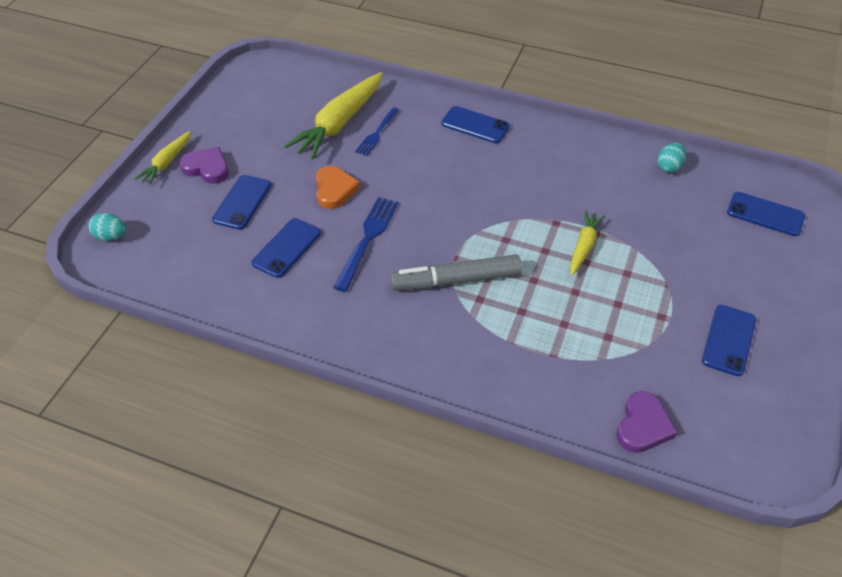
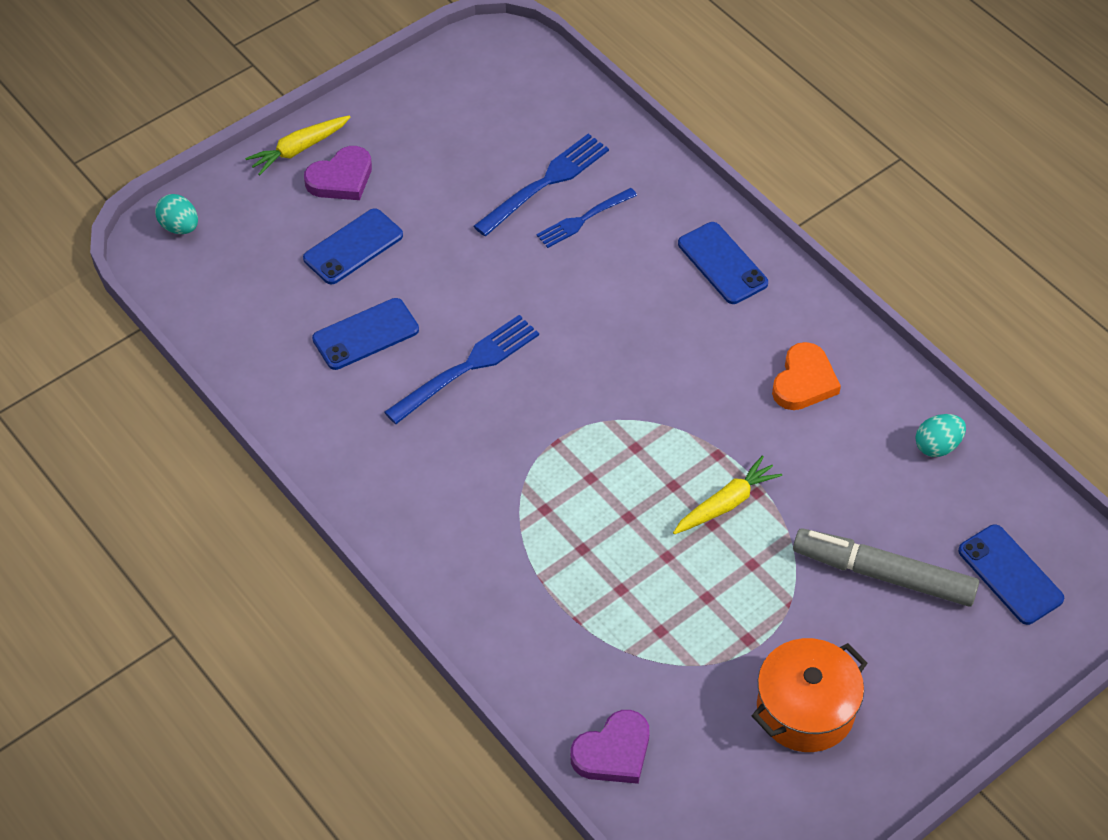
camera: 30 degrees right, 5 degrees up
purple heart [179,147,229,184] -> purple heart turned 90 degrees clockwise [304,146,372,200]
yellow carrot [284,72,383,159] -> blue fork [473,134,609,236]
orange heart [316,166,360,209] -> orange heart moved to [772,342,841,410]
grey marker [390,254,522,290] -> grey marker moved to [793,528,979,607]
blue phone [702,305,756,376] -> orange pot [752,638,867,752]

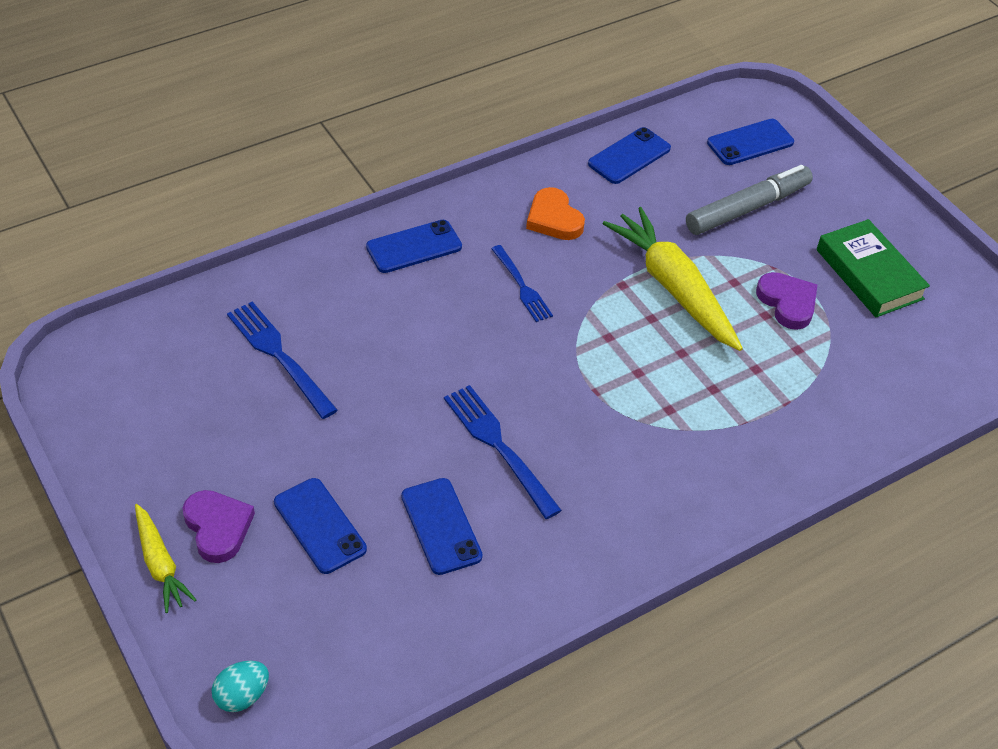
camera: 85 degrees left, 5 degrees down
blue fork [536,188,637,248] -> blue fork moved to [491,245,553,322]
purple heart [570,710,650,784] -> purple heart moved to [756,272,817,330]
yellow carrot [673,455,782,534] -> yellow carrot [603,207,743,351], size x1.85
orange pot [752,638,867,752] -> green book [817,219,930,318]
orange heart [772,342,841,410] -> orange heart turned 150 degrees counterclockwise [526,187,585,240]
grey marker [793,528,979,607] -> grey marker turned 150 degrees counterclockwise [686,165,813,235]
turquoise egg [915,414,966,457] -> blue phone [588,127,671,184]

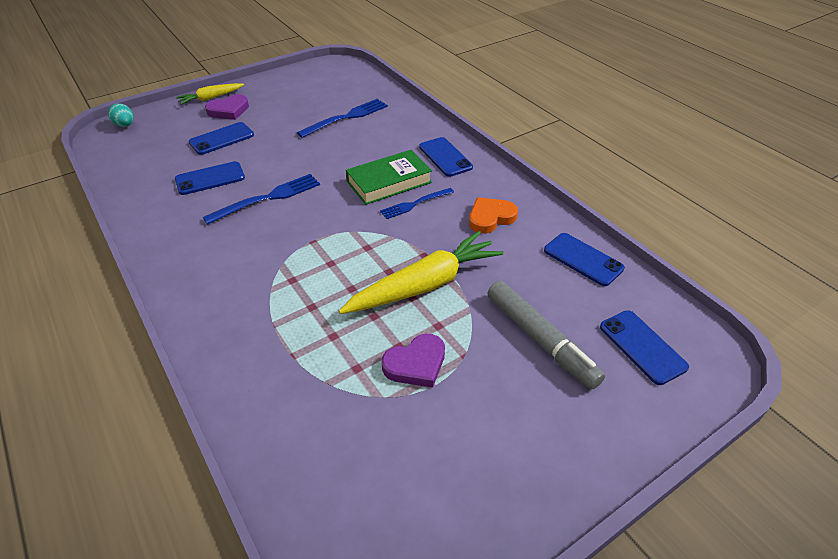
camera: 90 degrees right, 5 degrees down
green book [817,219,930,318] -> green book moved to [346,150,432,205]

